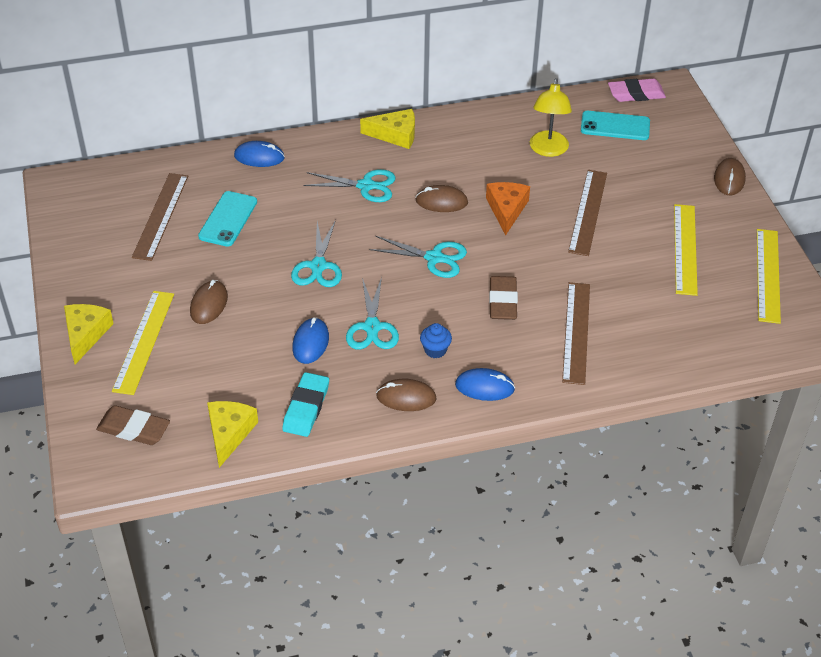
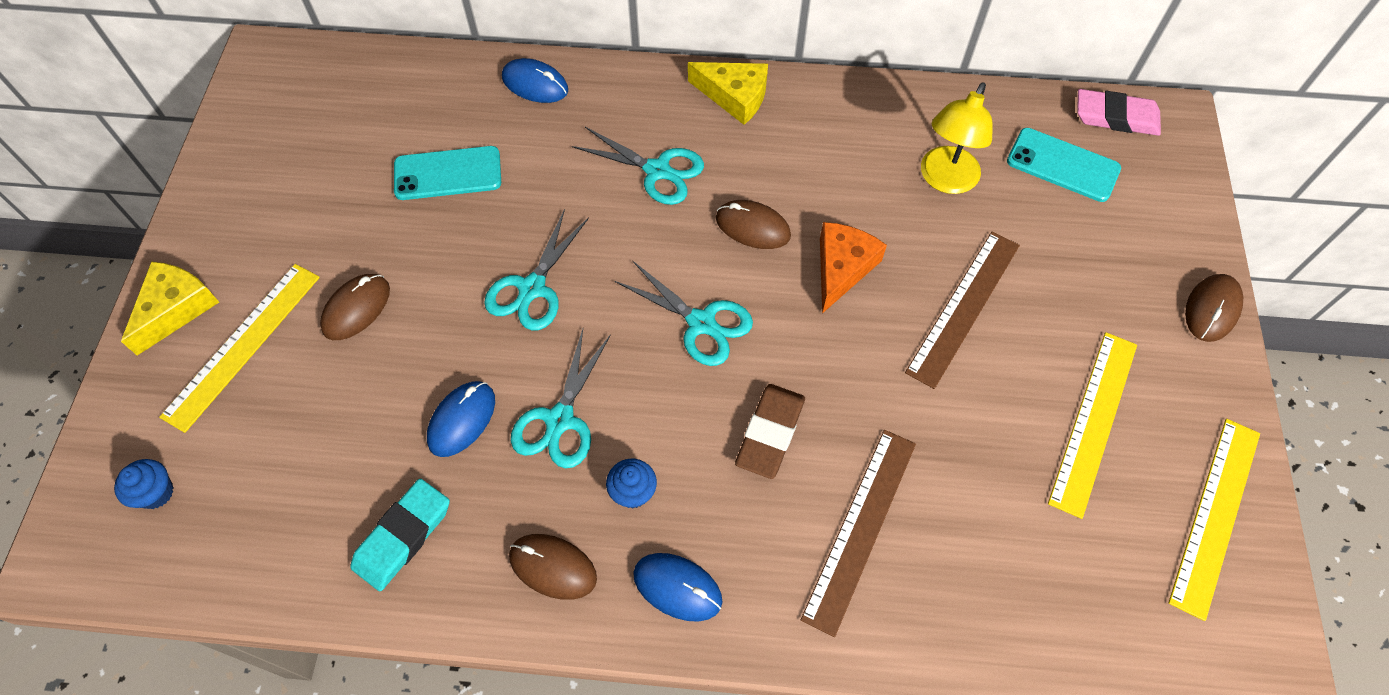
camera: 20 degrees right, 15 degrees up
brown eraser [96,405,170,445] -> blue cupcake [114,459,174,509]
brown ruler [132,173,188,261] -> none
turquoise phone [198,191,257,247] -> turquoise phone turned 45 degrees clockwise [394,146,501,200]
yellow cheese [207,401,258,468] -> none

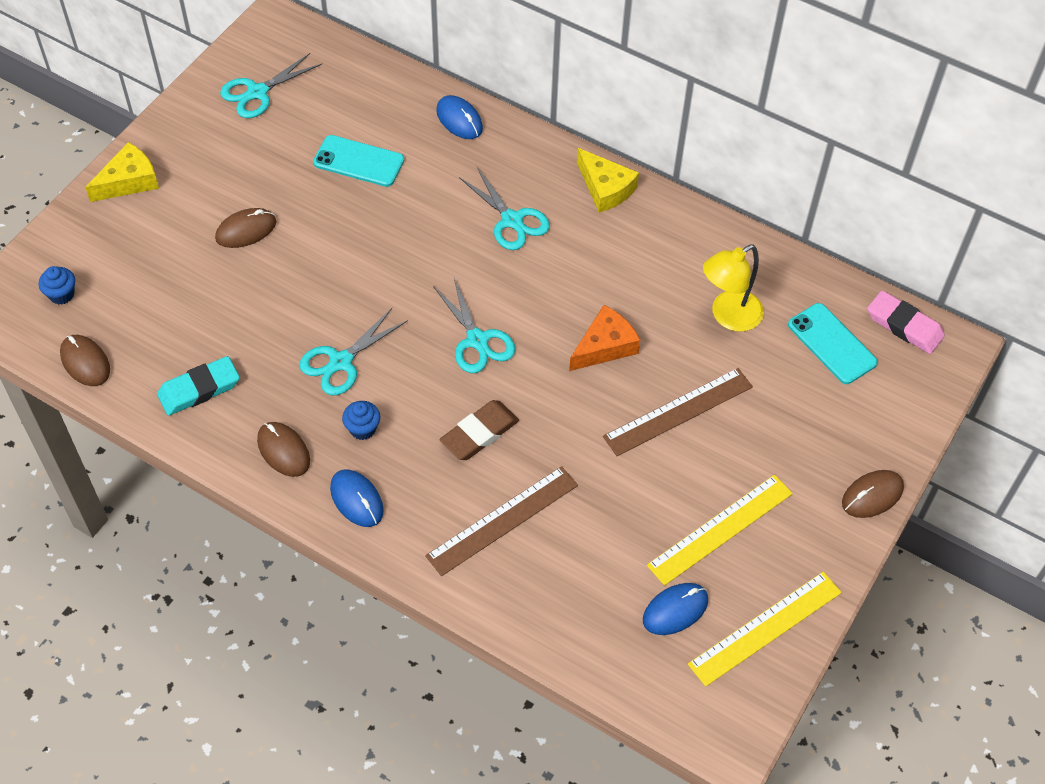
camera: 25 degrees right, 5 degrees down
yellow ruler [159,264,320,433] -> none
blue mouse [427,381,495,457] -> blue mouse moved to [643,583,708,635]
turquoise scissors [484,209,589,331] -> turquoise scissors moved to [220,53,322,118]
brown mouse [716,200,791,249] -> brown mouse moved to [60,335,110,386]

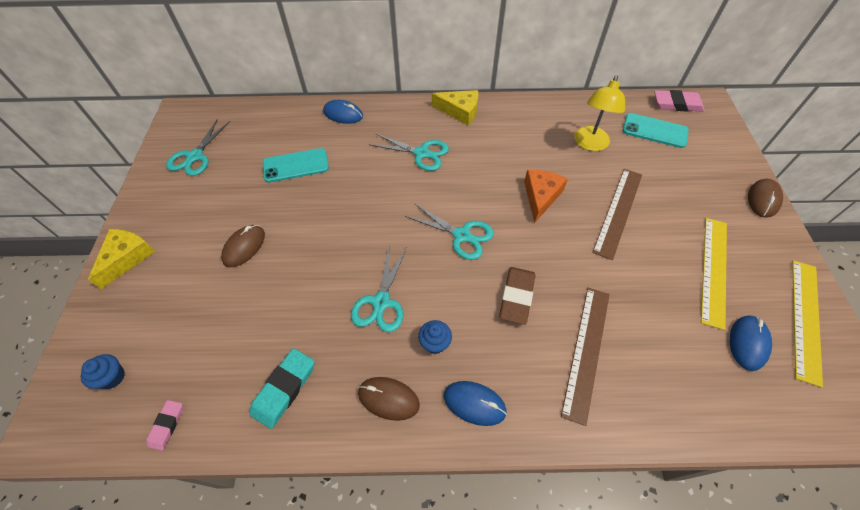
camera: 30 degrees left, 0 degrees up
brown mouse [60,335,110,386] -> pink eraser [146,400,183,451]

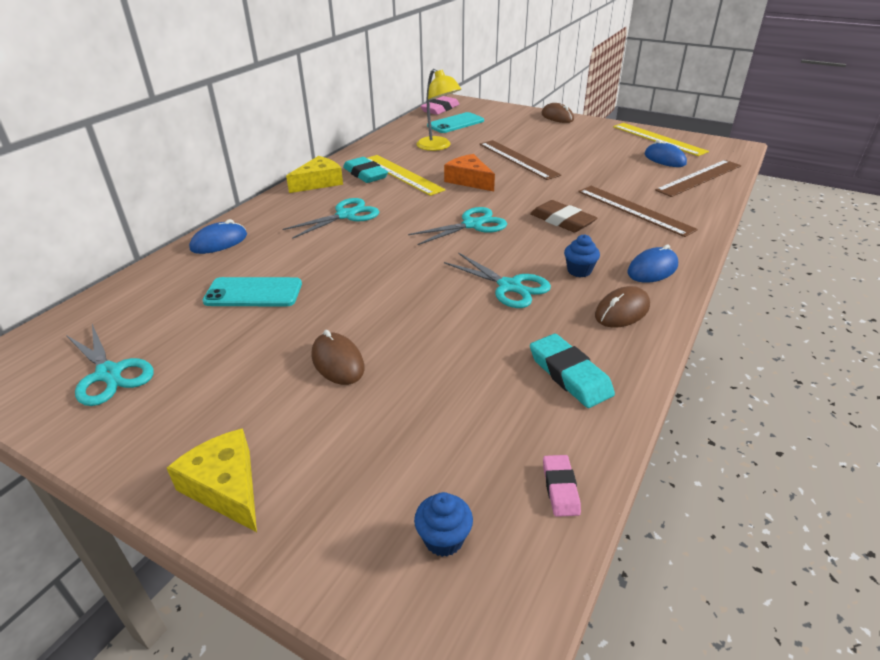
camera: 60 degrees left, 20 degrees down
pink eraser [146,400,183,451] -> pink eraser turned 45 degrees clockwise [543,455,581,517]
turquoise phone [263,148,329,183] -> turquoise phone turned 75 degrees clockwise [202,277,302,307]
yellow ruler [701,218,727,330] -> yellow ruler moved to [367,155,445,196]
none -> turquoise eraser [343,157,388,183]
none -> brown ruler [655,160,741,197]

